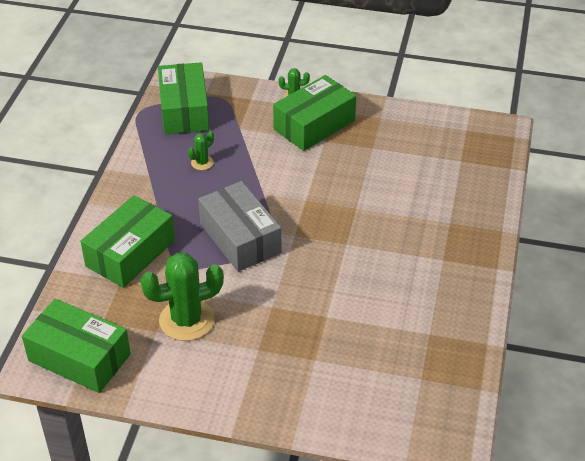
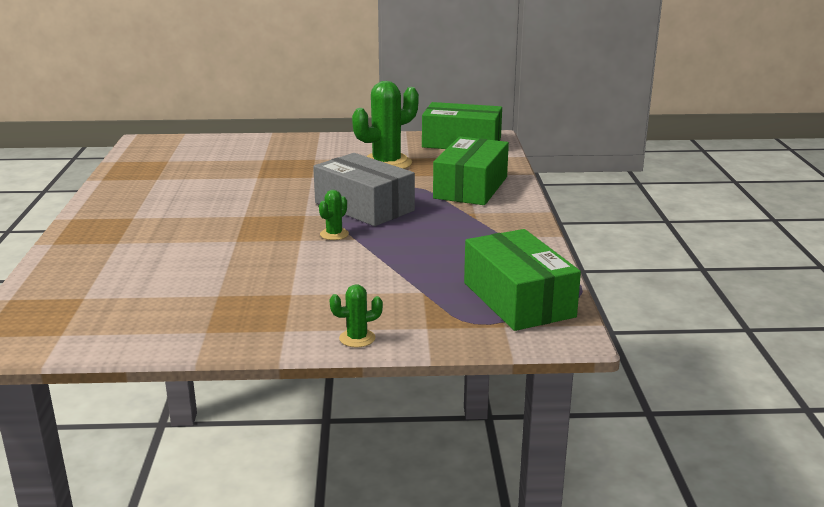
camera: 165 degrees right, 20 degrees down
green cactus [188,131,214,170] -> green cactus moved to [319,190,349,240]
green box [273,75,356,151] -> none

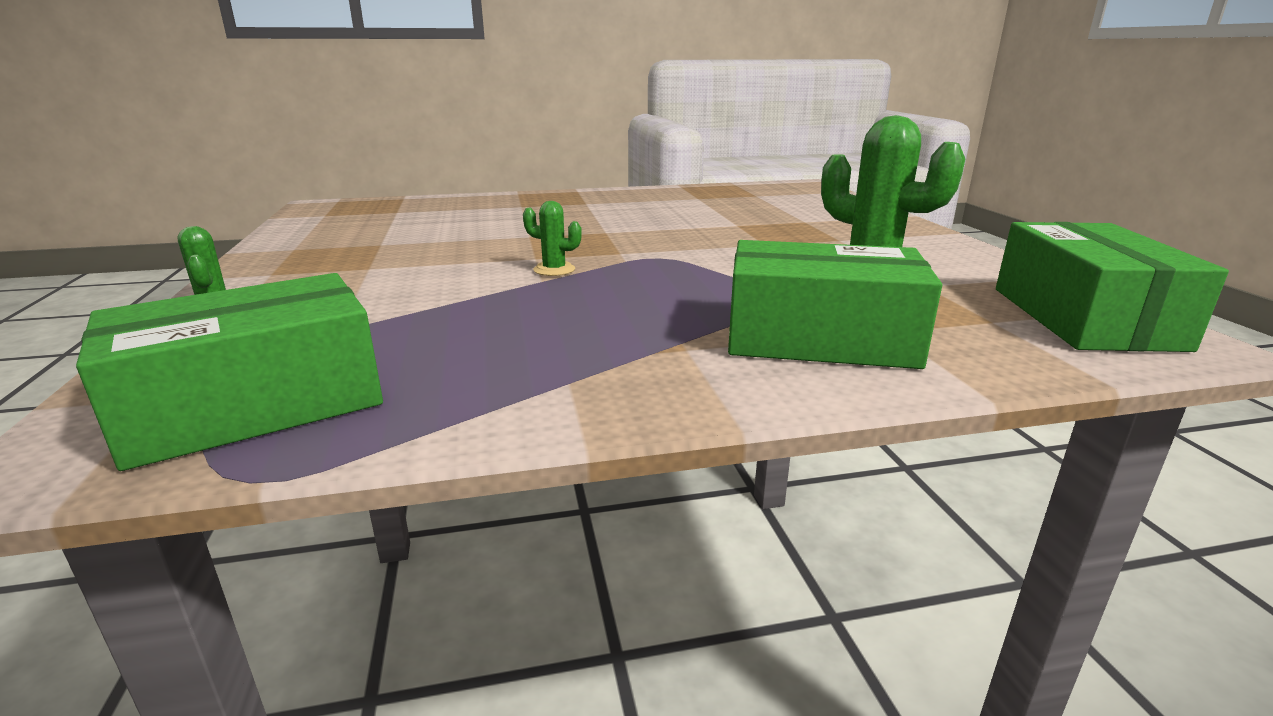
camera: 80 degrees right, 0 degrees up
grey box [313,153,415,226] -> none

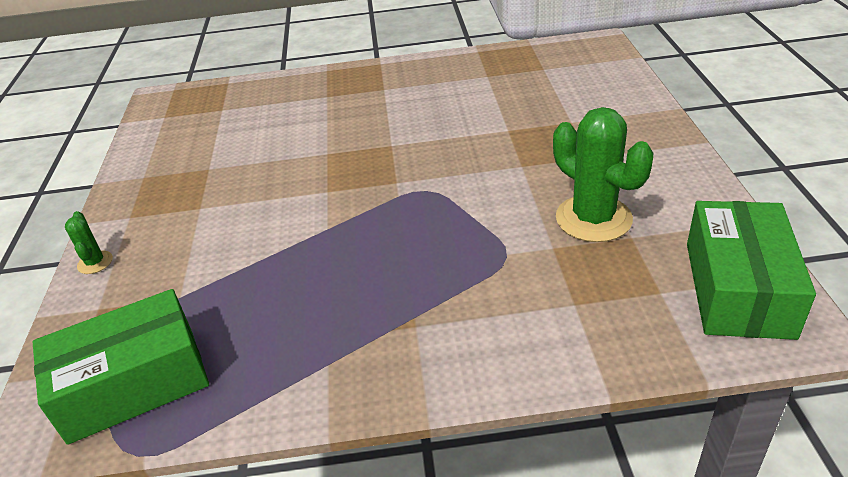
camera: 10 degrees right, 15 degrees up
green cactus [523,201,582,276] -> none
green box [728,240,942,369] -> none

